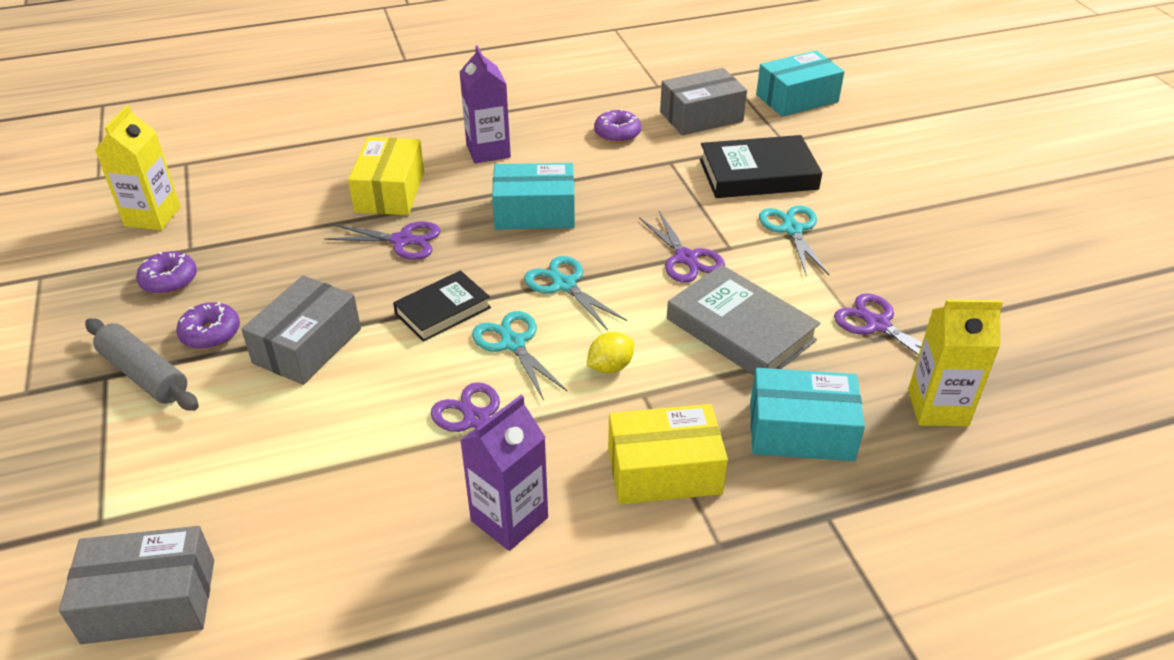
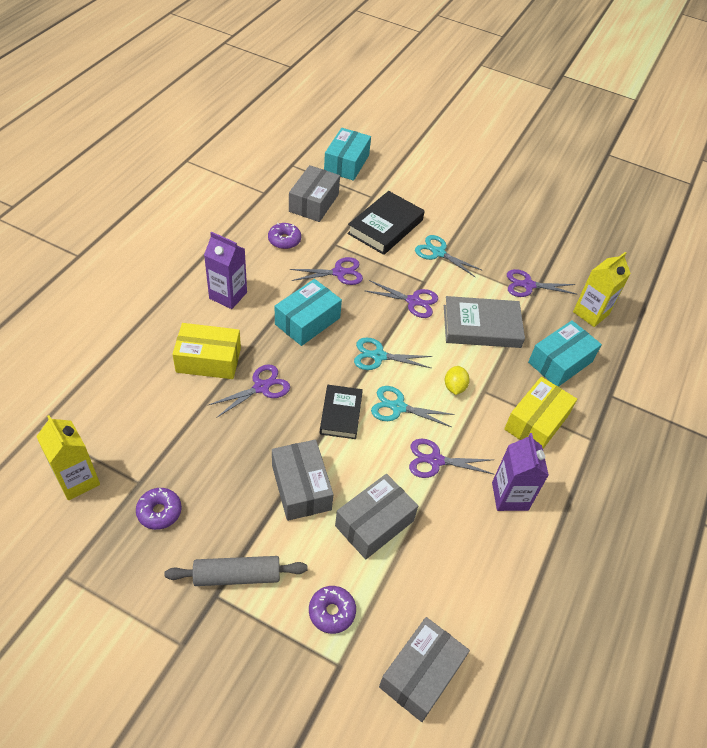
camera: 50 degrees left, 10 degrees up
purple donut [176,302,240,349] -> purple donut moved to [309,586,356,634]
yellow box [348,137,424,215] -> yellow box turned 45 degrees counterclockwise [172,323,241,379]
none -> purple scissors [290,257,363,285]
none -> grey box [335,474,418,559]

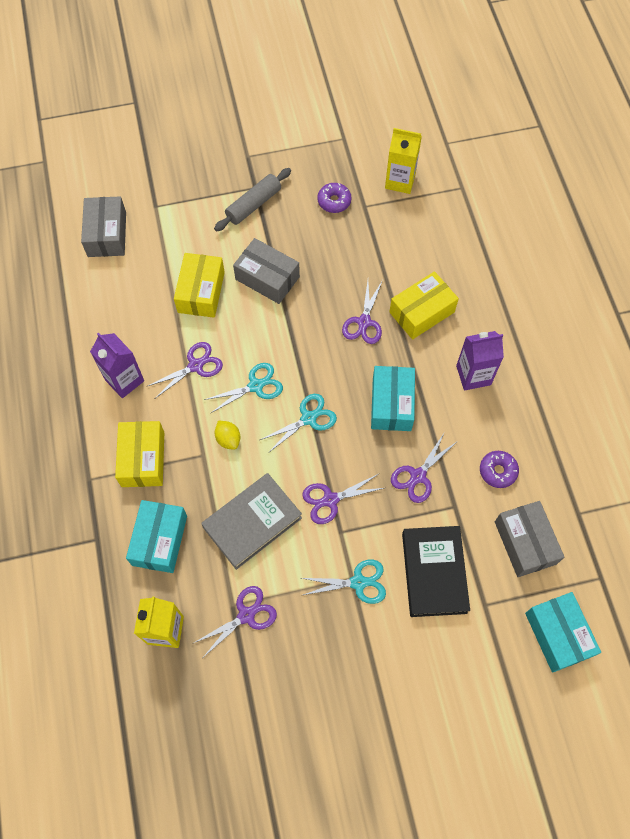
camera: 145 degrees right, 15 degrees up
purple donut [309,586,356,634] -> none
black book [320,385,363,439] -> none
grey box [335,474,418,559] -> yellow box [174,253,225,318]

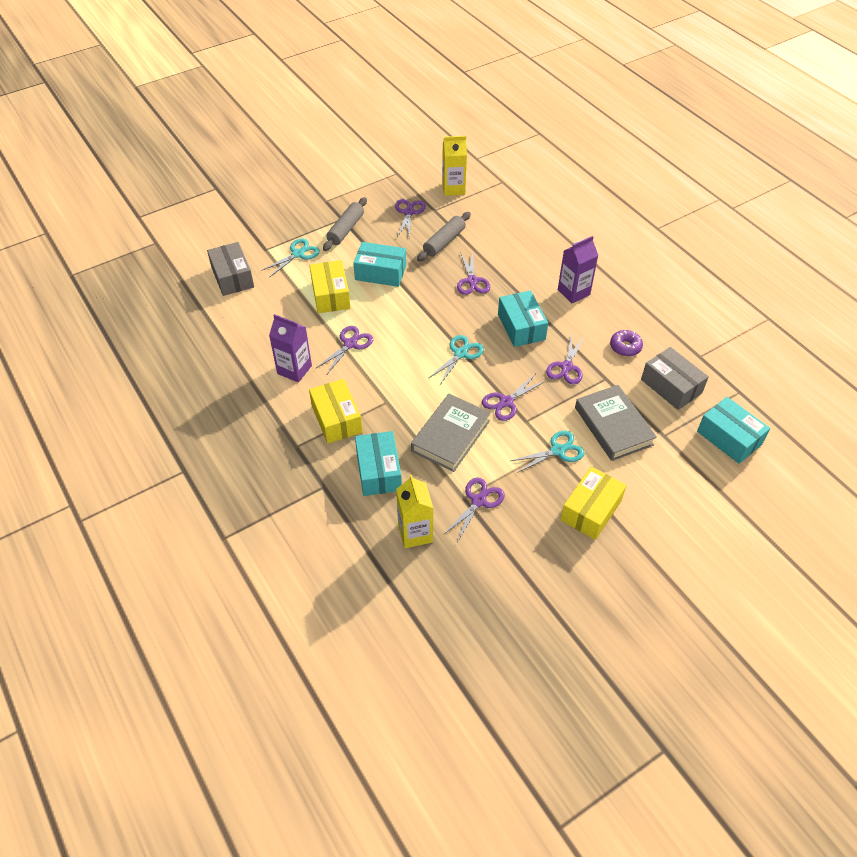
camera: 20 degrees left, 15 degrees down
turquoise scissors [204,363,283,413] -> turquoise scissors moved to [261,239,320,277]
yellow lemon [214,421,240,450] -> none
grey box [233,238,300,304] -> turquoise box [353,242,406,287]
purple donut [317,183,351,213] -> purple scissors [395,199,426,239]
yellow box [389,271,459,340] -> yellow box moved to [561,467,627,540]
black book [402,526,470,617] -> grey book [575,385,657,461]
none -> grey rolling pin [417,212,471,261]

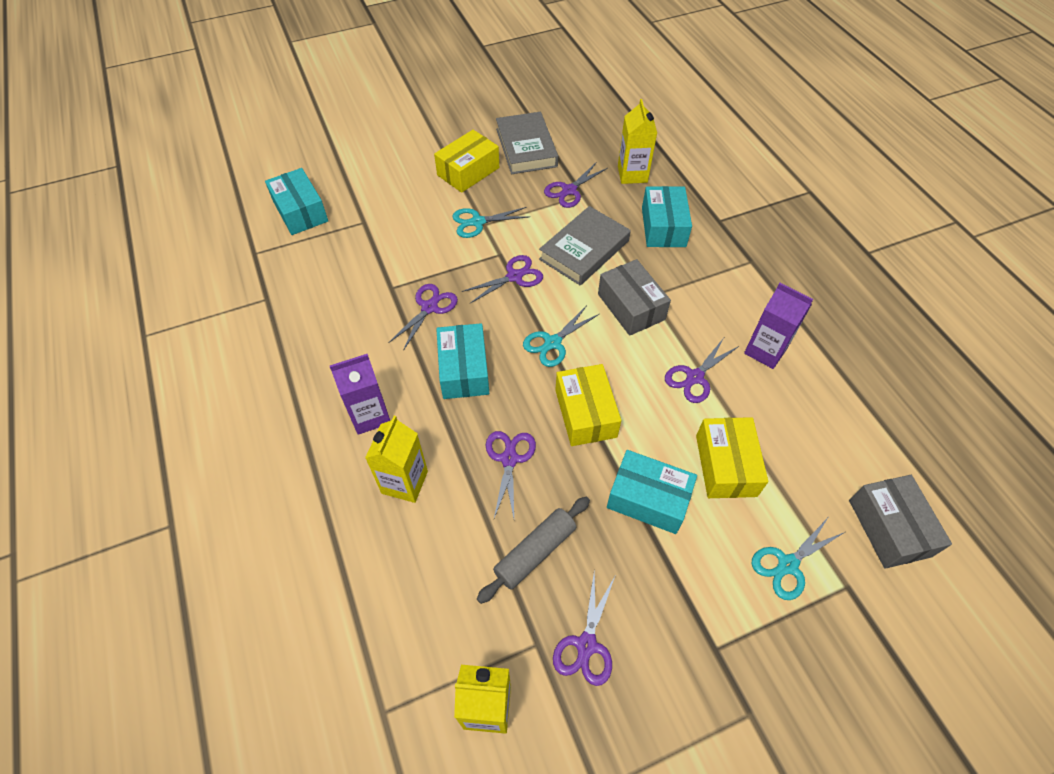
camera: 170 degrees left, 5 degrees up
yellow box [309,379,363,443] -> yellow box moved to [555,364,621,446]
grey rolling pin [323,197,367,251] -> none
grey book [575,385,657,461] -> grey book moved to [496,112,558,174]
purple donut [610,330,643,356] -> none
grey box [641,347,709,410] -> grey box moved to [598,259,671,336]
none -> yellow carton [365,416,428,503]

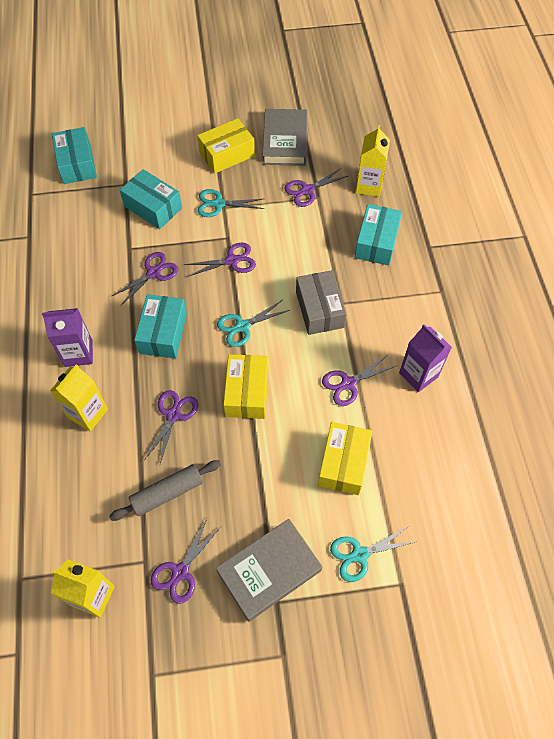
camera: 15 degrees right, 5 degrees up
grey book [539,206,631,286] -> grey book moved to [216,519,322,622]
turquoise box [607,450,697,534] -> turquoise box moved to [120,169,182,229]
grey box [849,475,952,569] -> none

